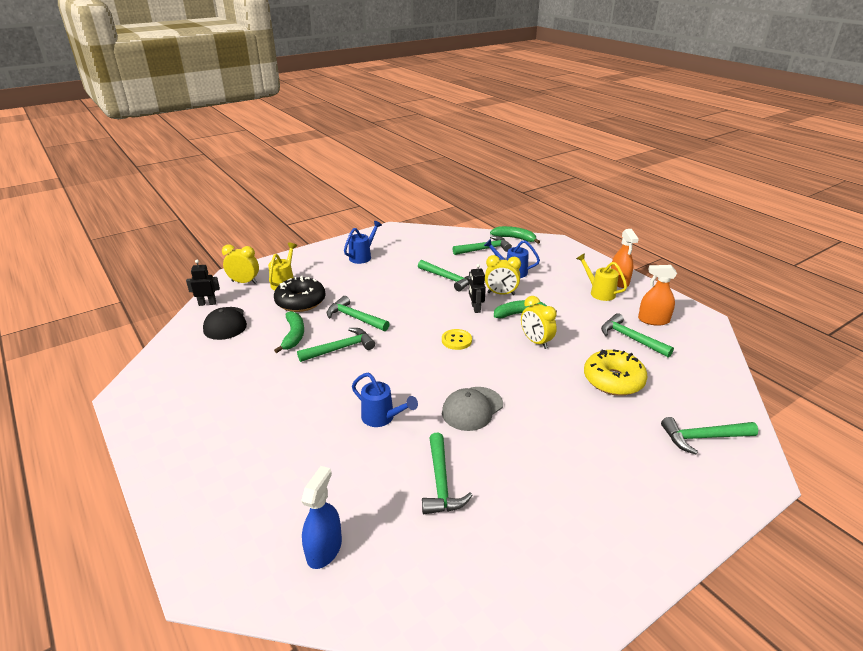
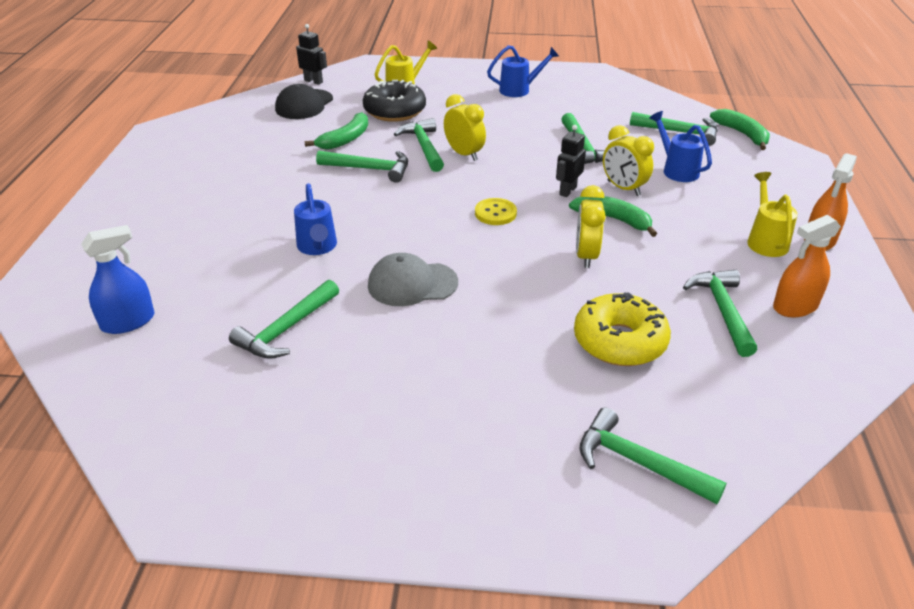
camera: 40 degrees right, 5 degrees up
yellow clock [222,244,259,284] -> yellow clock moved to [444,94,486,161]
orange spray bottle [638,265,677,326] -> orange spray bottle turned 75 degrees counterclockwise [773,215,841,318]

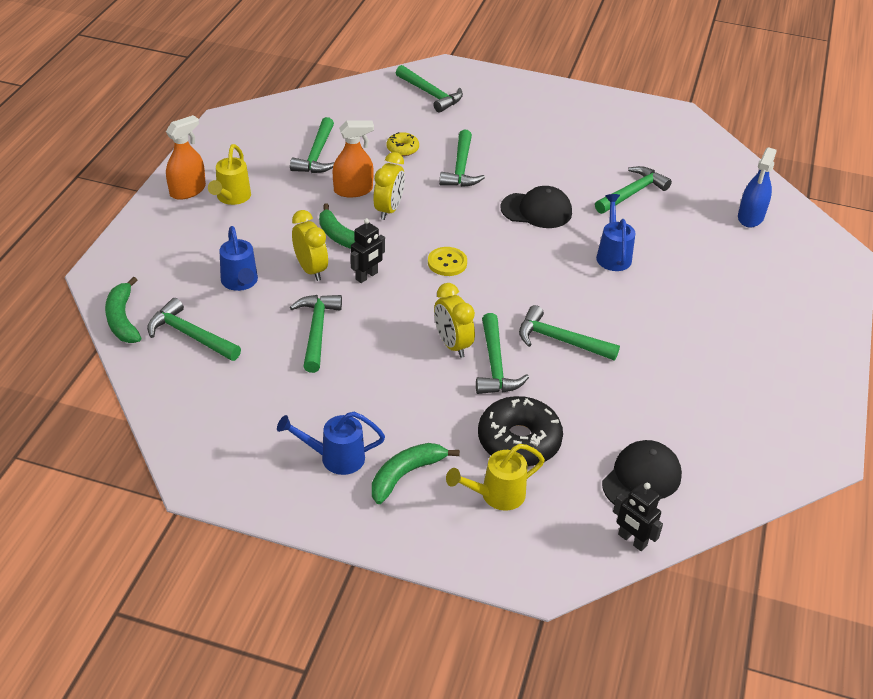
camera: 170 degrees left, 5 degrees up
blue spray bottle [81,225,154,334] -> blue spray bottle turned 45 degrees counterclockwise [738,147,776,227]
green banana [304,112,368,150] -> green banana moved to [372,443,460,504]
grey cap [368,253,458,306] -> black cap [500,186,572,228]
yellow donut [574,292,671,366] -> yellow donut [387,132,419,156], size x0.51
orange spray bottle [773,215,841,318] -> orange spray bottle moved to [333,121,374,198]
none -> green hammer [439,130,485,187]

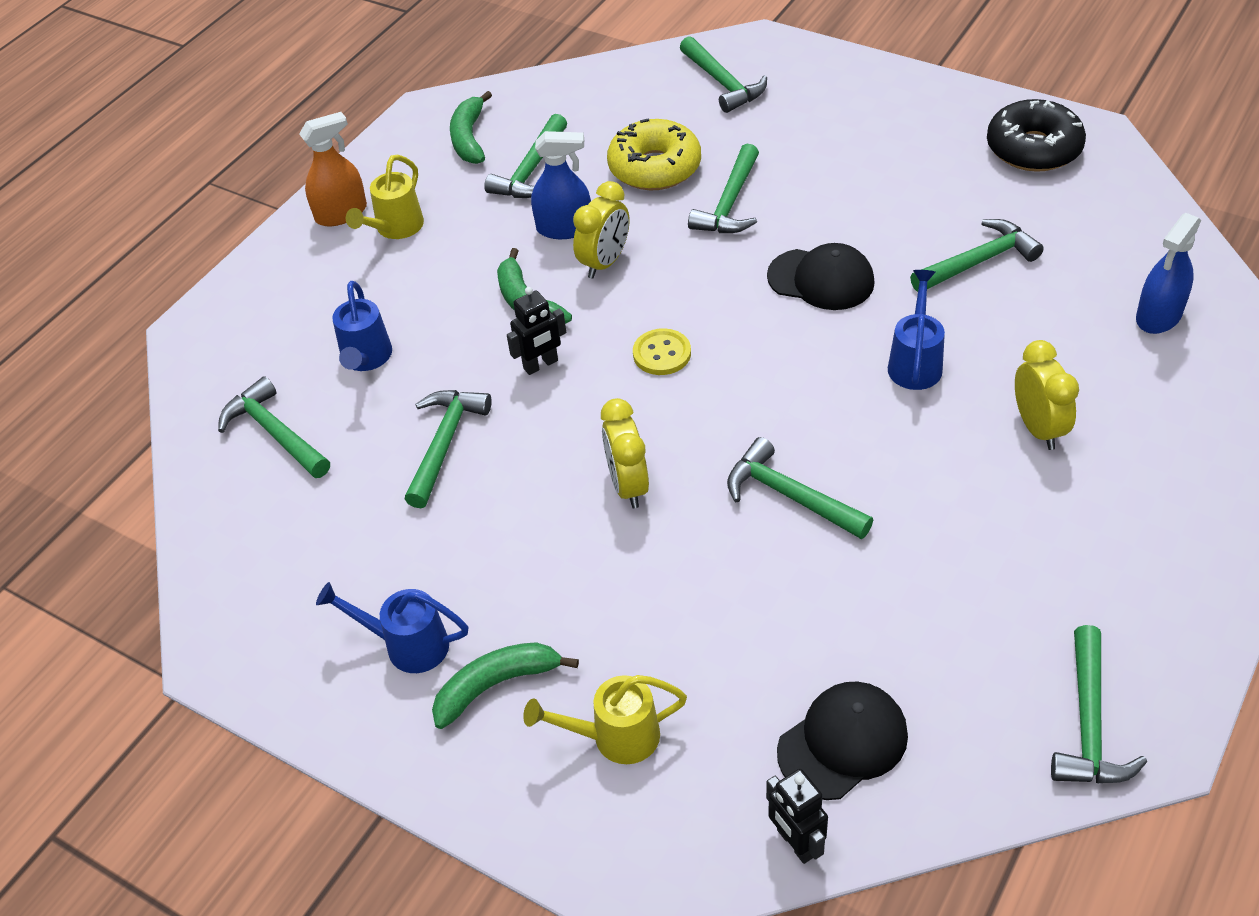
camera: 20 degrees right, 5 degrees up
green banana [105,277,141,343] -> green banana moved to [450,91,492,164]
yellow clock [292,210,328,281] -> yellow clock moved to [1015,340,1079,450]
orange spray bottle [333,121,374,198] -> blue spray bottle [531,131,591,239]
yellow donut [387,132,419,156] -> yellow donut [607,118,701,190], size x1.97
green hammer [476,313,529,394] -> green hammer moved to [1051,625,1147,783]
black donut [478,396,563,466] -> black donut moved to [987,99,1086,172]

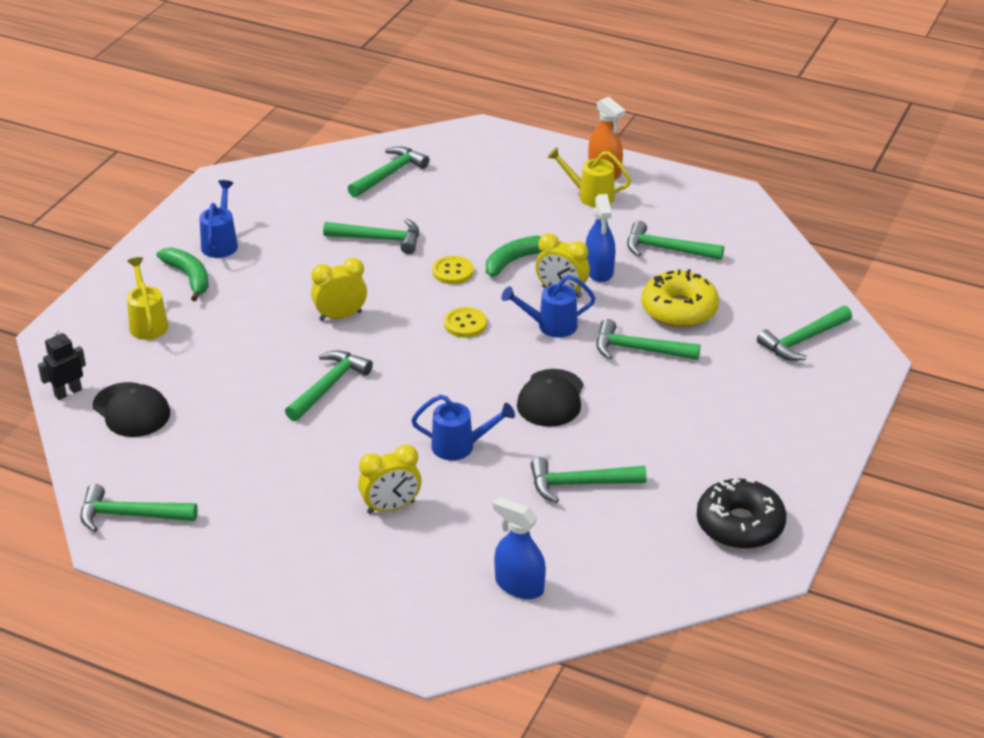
camera: 80 degrees right, 10 degrees down
blue watering can [332,281,392,371] -> blue watering can moved to [501,275,596,338]
green banana [450,91,492,164] -> none
black robot [507,287,566,375] -> yellow button [432,256,474,284]
green hammer [910,219,1044,292] -> green hammer turned 120 degrees clockwise [531,457,647,503]

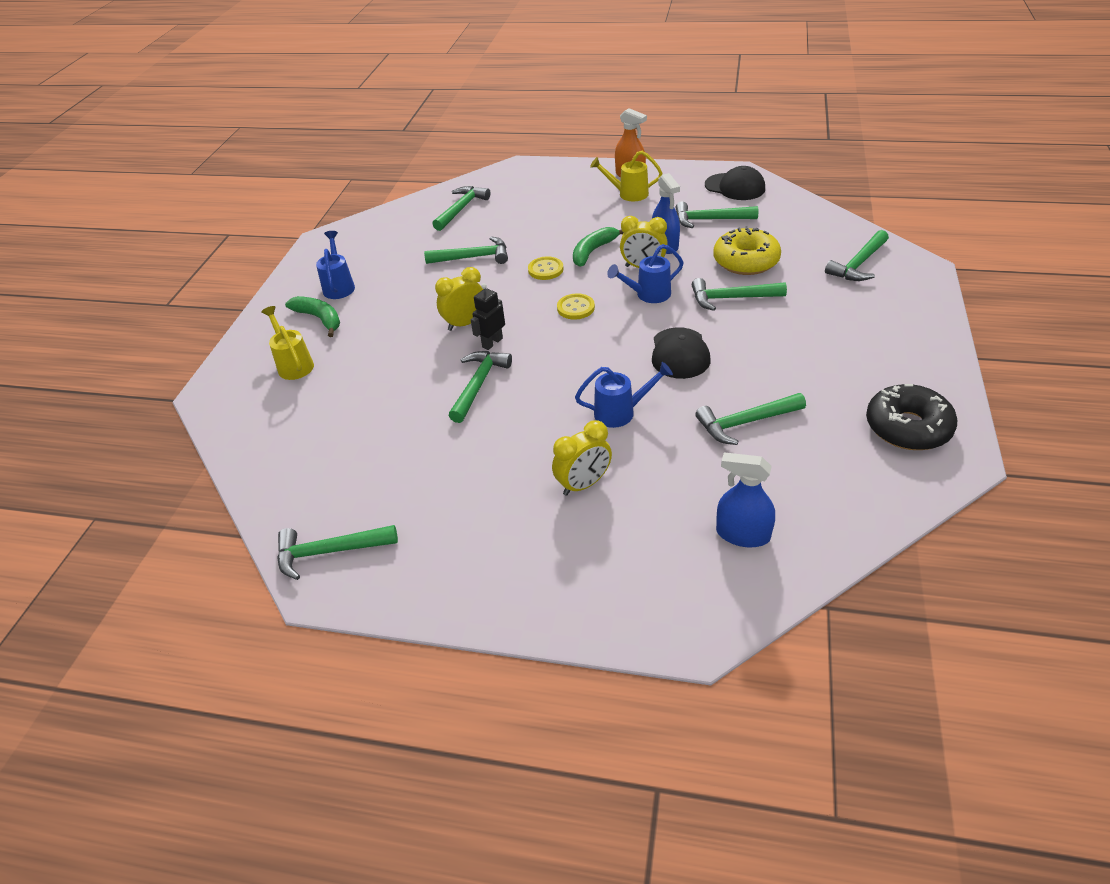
camera: 10 degrees left, 5 degrees up
black robot [38,329,86,400] -> black robot moved to [471,284,505,350]
black cap [93,382,170,437] -> black cap moved to [705,166,765,200]

